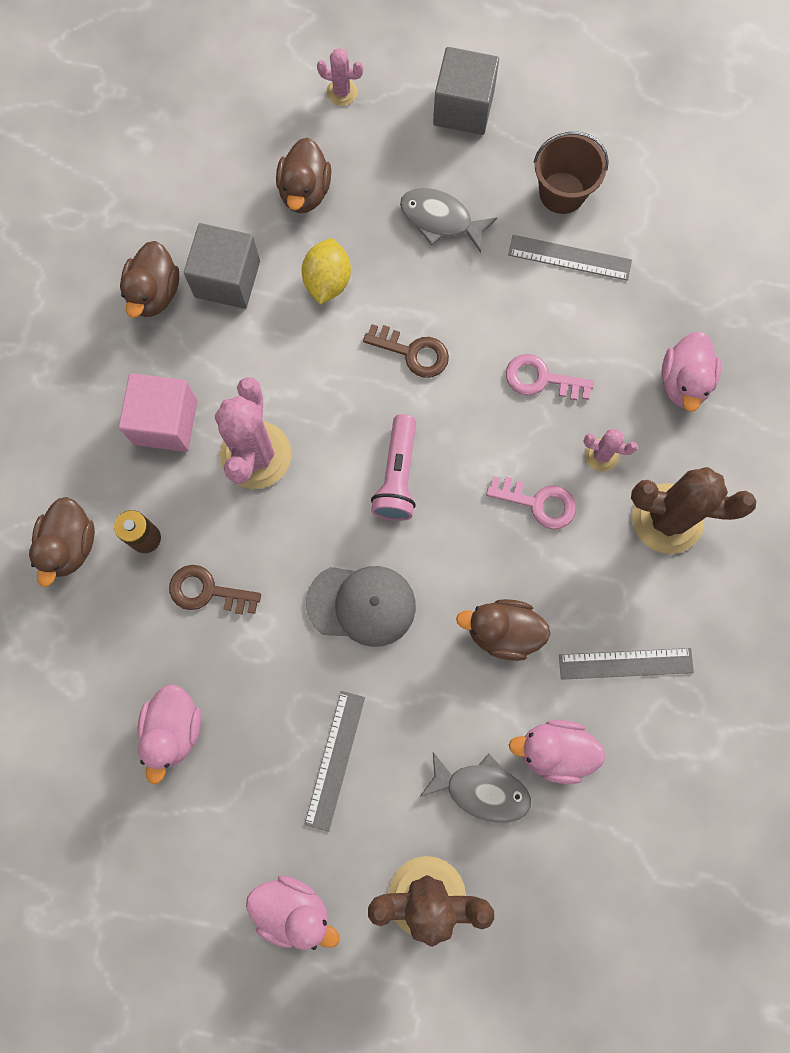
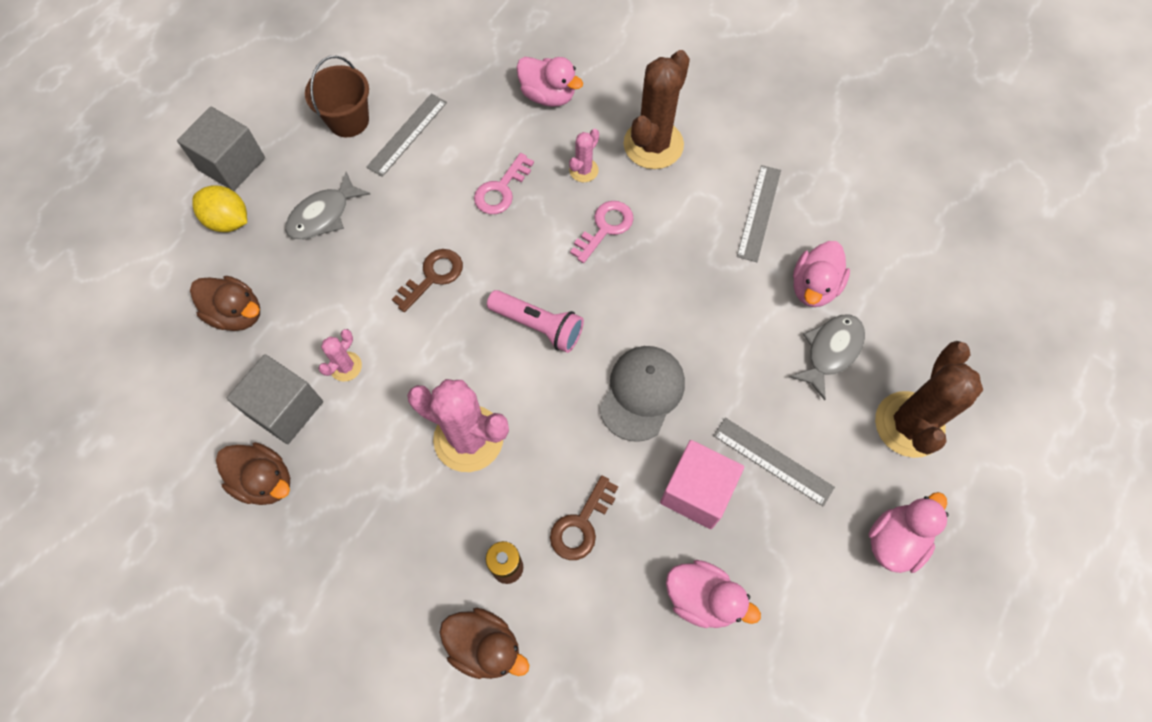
camera: 70 degrees left, 10 degrees down
pink cube [119,373,197,452] -> pink cube moved to [660,440,744,529]
yellow lemon [302,239,351,304] -> yellow lemon moved to [192,185,247,232]
pink cactus [317,48,363,106] -> pink cactus moved to [318,329,362,382]
brown duck [456,599,551,661] -> none

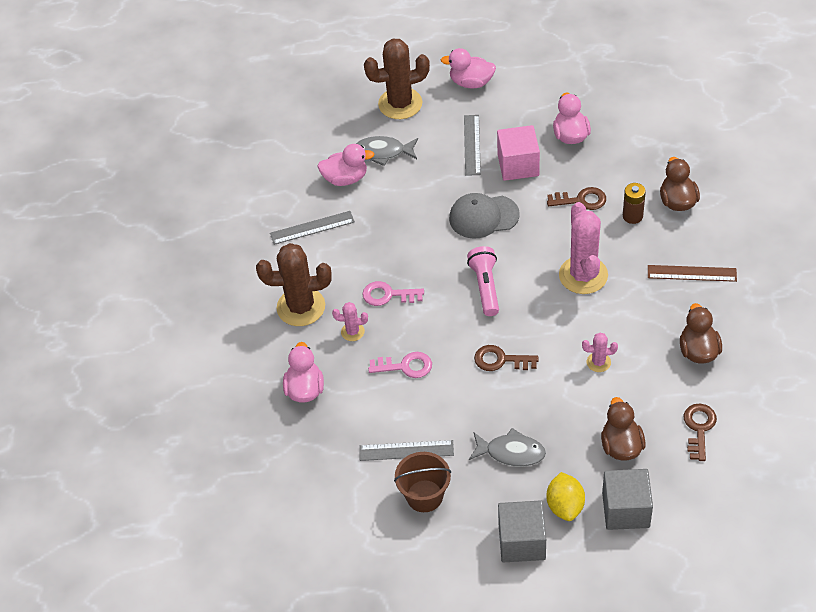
camera: 120 degrees left, 15 degrees down
grey cube [227,354,323,444] -> grey cube moved to [602,469,653,530]
none -> brown ruler [648,265,737,282]
none -> brown key [684,404,717,461]

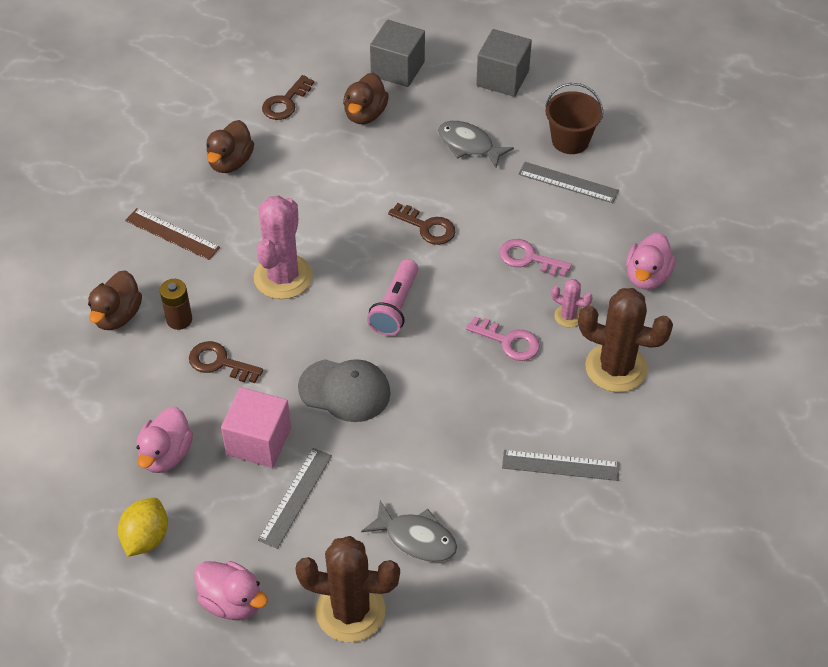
camera: 160 degrees left, 0 degrees up
pink duck [317,144,374,186] -> none
yellow lemon [546,472,585,521] -> yellow lemon moved to [118,498,168,557]
pink cactus [582,333,618,372] -> none

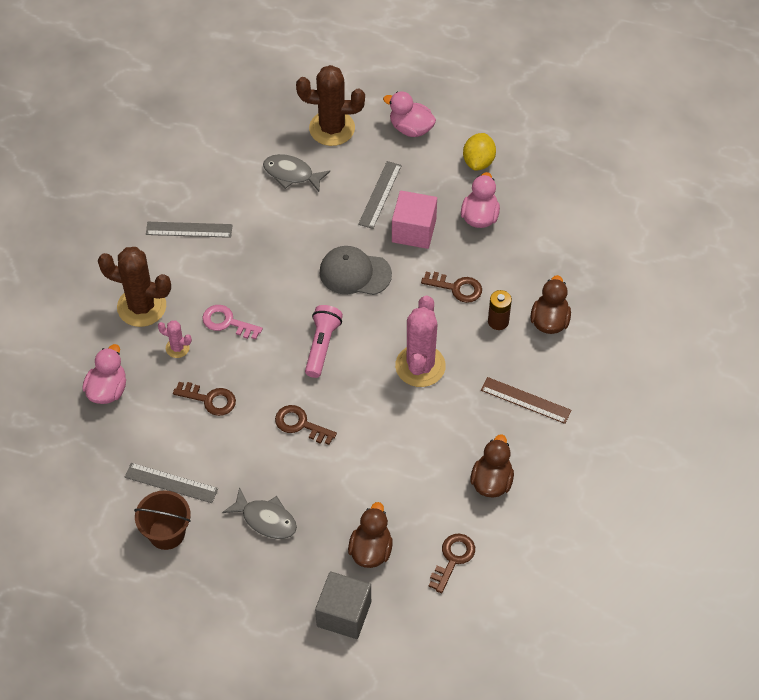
camera: 175 degrees right, 5 degrees up
grey cube [476,29,532,97] -> none
pink key [499,239,572,277] -> brown key [173,382,236,416]

